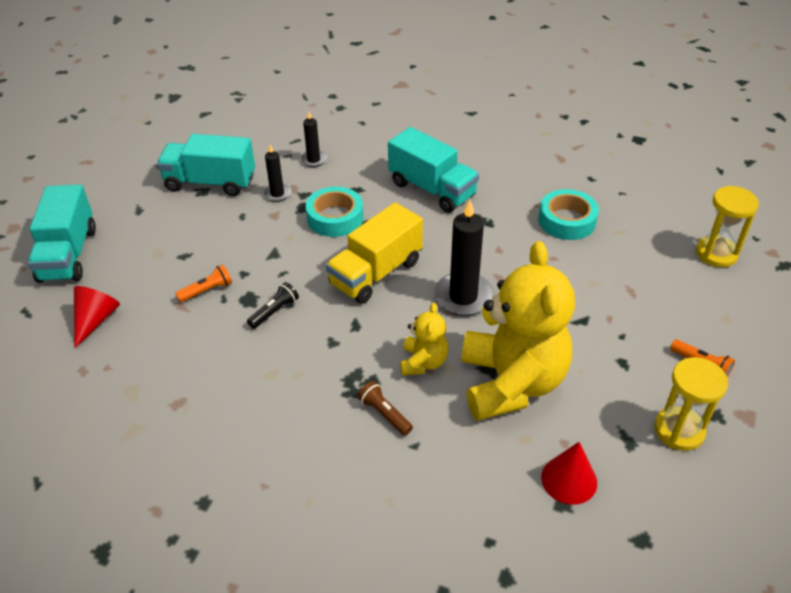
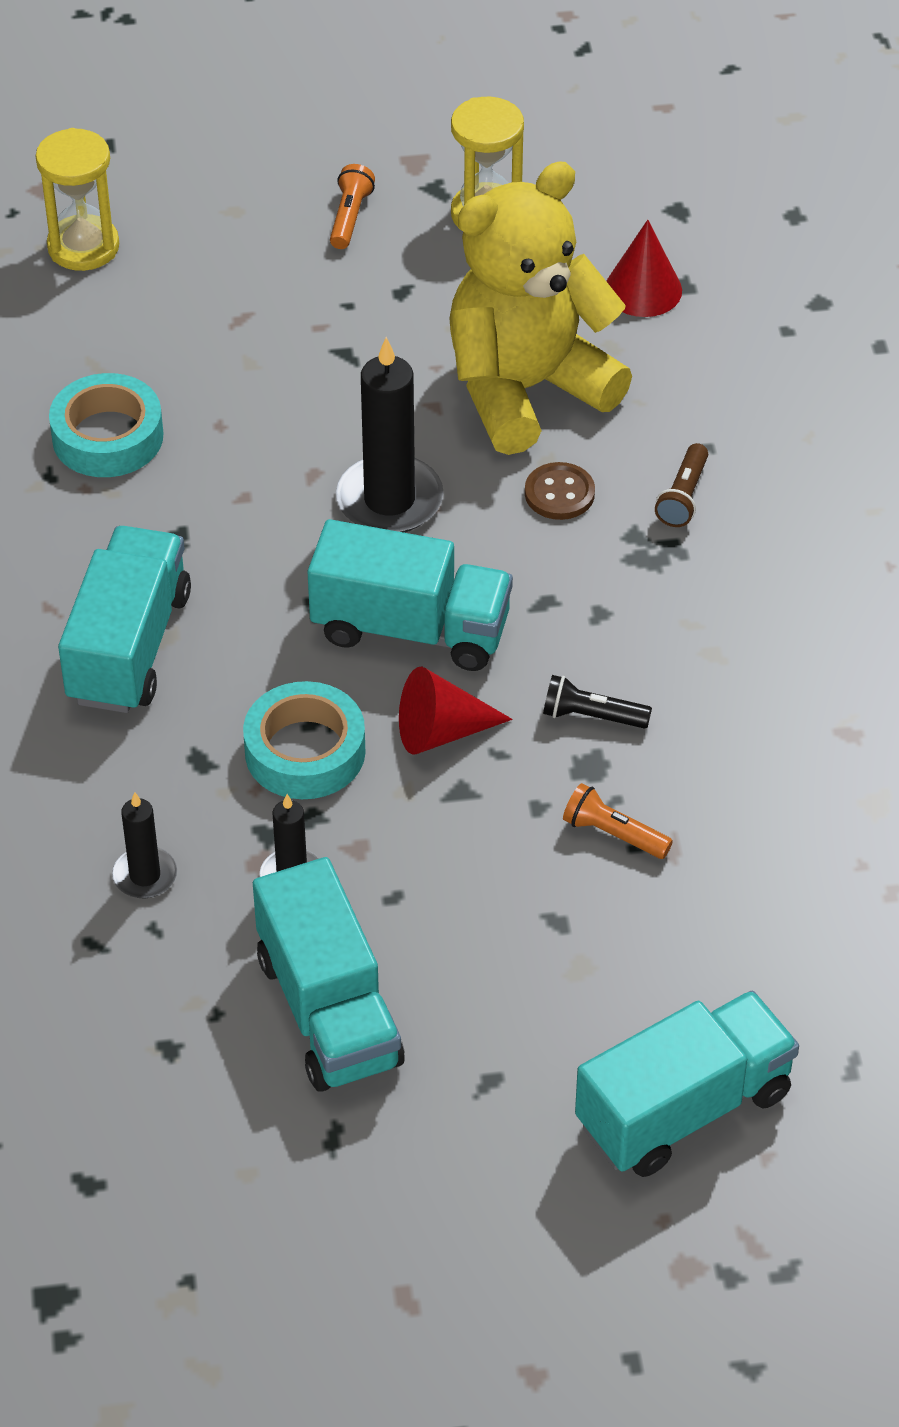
camera: 120 degrees left, 5 degrees up
red cone [74,286,120,348] -> red cone moved to [399,667,512,755]
yellow truck [326,202,423,304] -> turquoise truck [308,519,513,671]
yellow teddy bear [400,303,448,376] -> brown button [525,462,595,520]

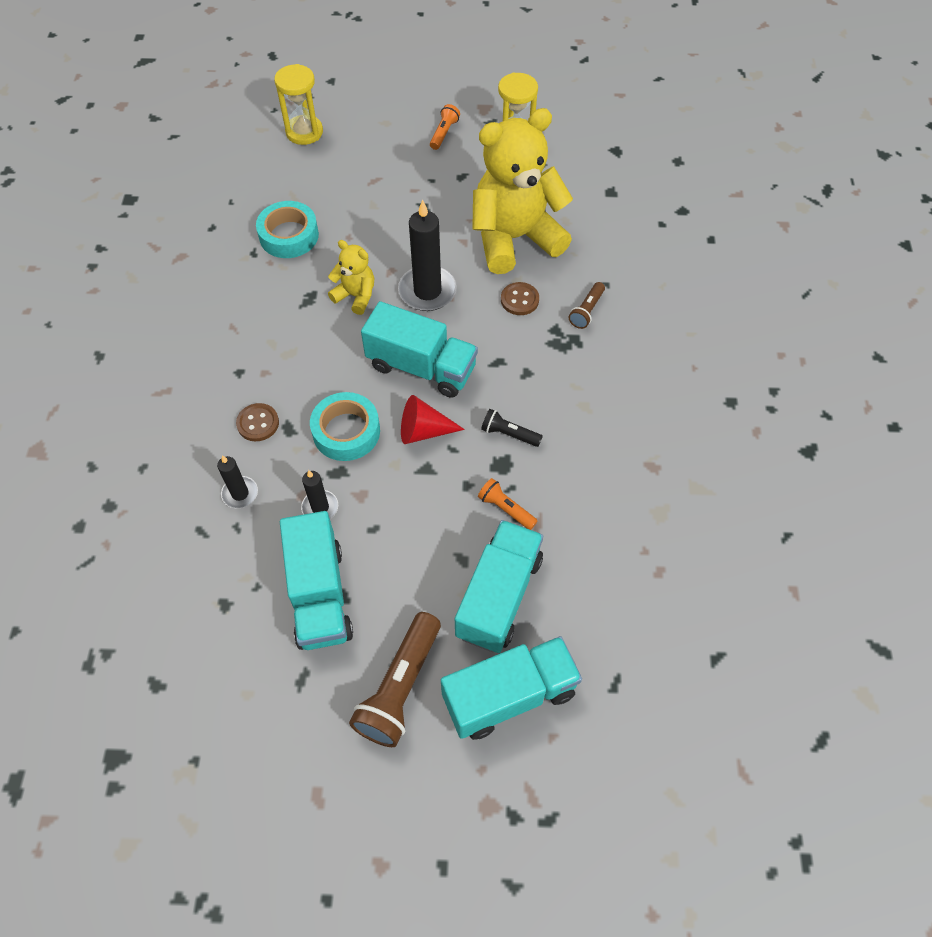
camera: 10 degrees right, 10 degrees up
turquoise truck [58,526,191,713] -> turquoise truck moved to [455,520,543,653]
red cone [606,220,682,317] -> none
none -> brown button [236,403,279,441]
none -> yellow teddy bear [328,240,374,315]
none -> brown flashlight [349,612,441,747]

